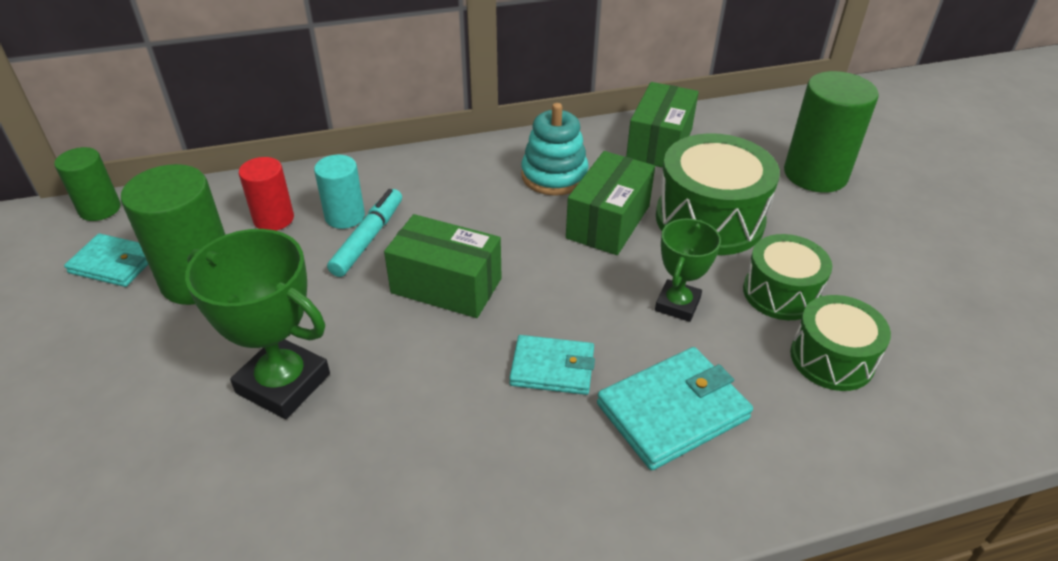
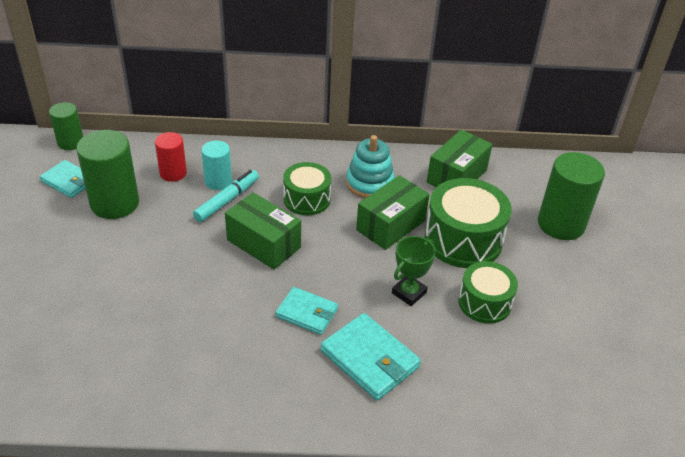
camera: 15 degrees right, 0 degrees up
green trophy [185,229,330,419] -> none
turquoise wallet [597,347,753,470] -> turquoise wallet turned 60 degrees clockwise [321,313,421,400]
green drum [790,295,891,391] -> green drum moved to [283,162,331,215]

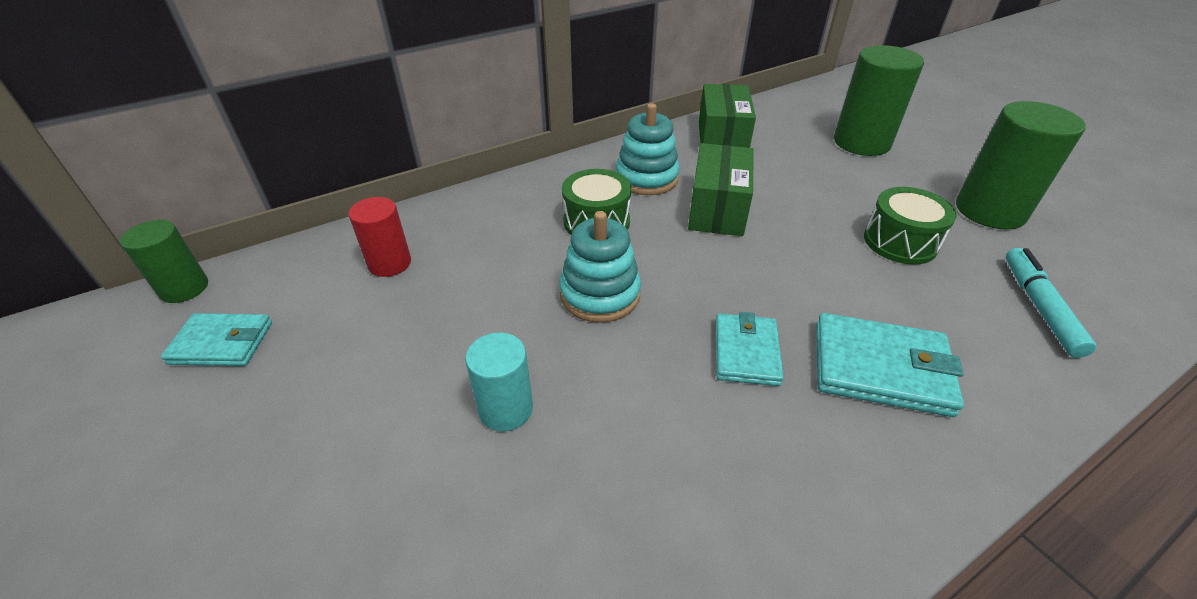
camera: 30 degrees left, 0 degrees up
green cylinder [76,130,139,219] -> green cylinder moved to [956,101,1086,230]
turquoise marker [193,170,259,222] -> turquoise marker moved to [1006,248,1096,358]
turquoise cylinder [202,140,232,190] -> turquoise cylinder moved to [465,333,533,431]
green box [225,192,301,269] -> turquoise stacking toy [559,211,641,323]
turquoise wallet [275,287,338,335] -> turquoise wallet turned 75 degrees counterclockwise [716,312,784,386]
green trophy [392,236,436,306] -> none
green drum [424,178,512,268] -> none

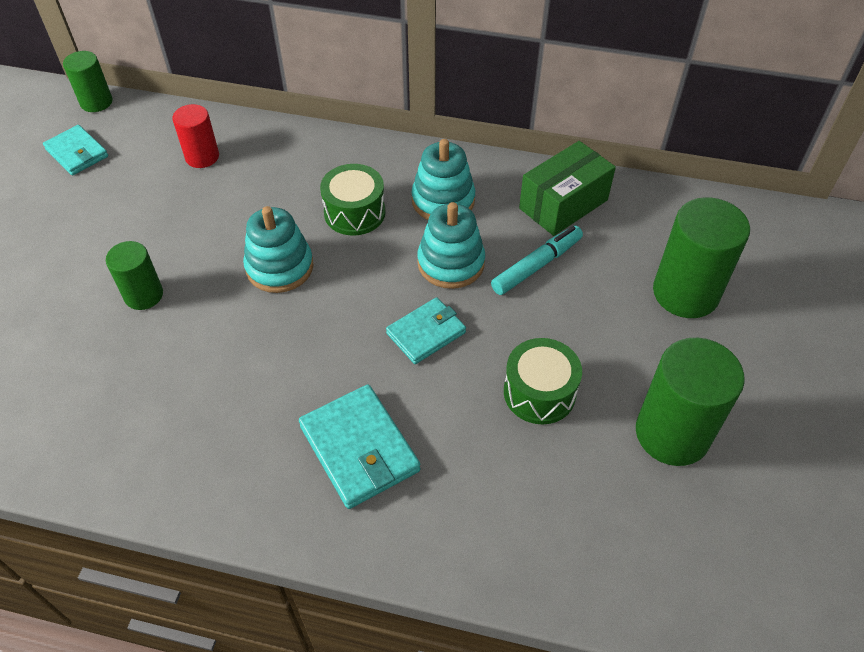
camera: 45 degrees right, 10 degrees up
turquoise cylinder [465,333,533,431] -> green cylinder [106,241,163,310]
green box [688,143,754,236] -> turquoise stacking toy [417,202,485,289]
turquoise wallet [716,312,784,386] -> turquoise wallet moved to [386,297,466,364]
turquoise marker [1006,248,1096,358] -> turquoise marker moved to [491,226,583,295]

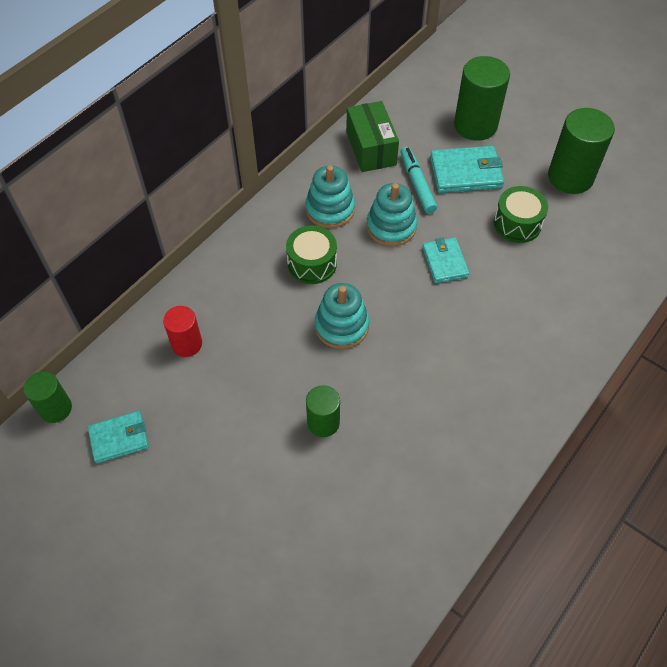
camera: 65 degrees left, 5 degrees up
turquoise wallet [299,385,421,509] -> turquoise wallet moved to [430,146,504,193]

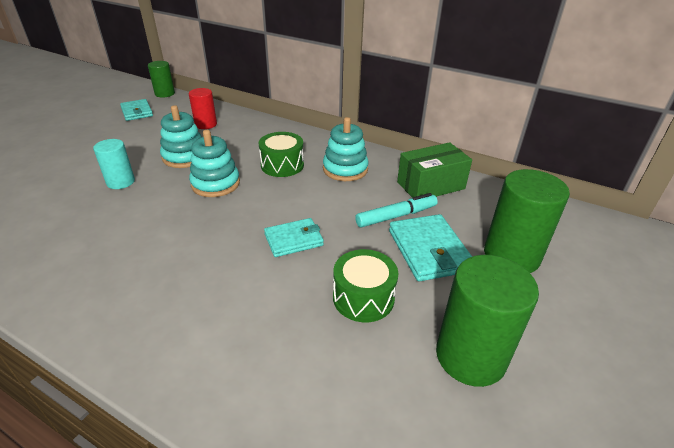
camera: 80 degrees right, 20 degrees down
green cylinder [306,385,340,437] -> turquoise cylinder [93,139,135,189]
turquoise stacking toy [367,183,417,246] -> turquoise stacking toy moved to [160,105,202,168]

